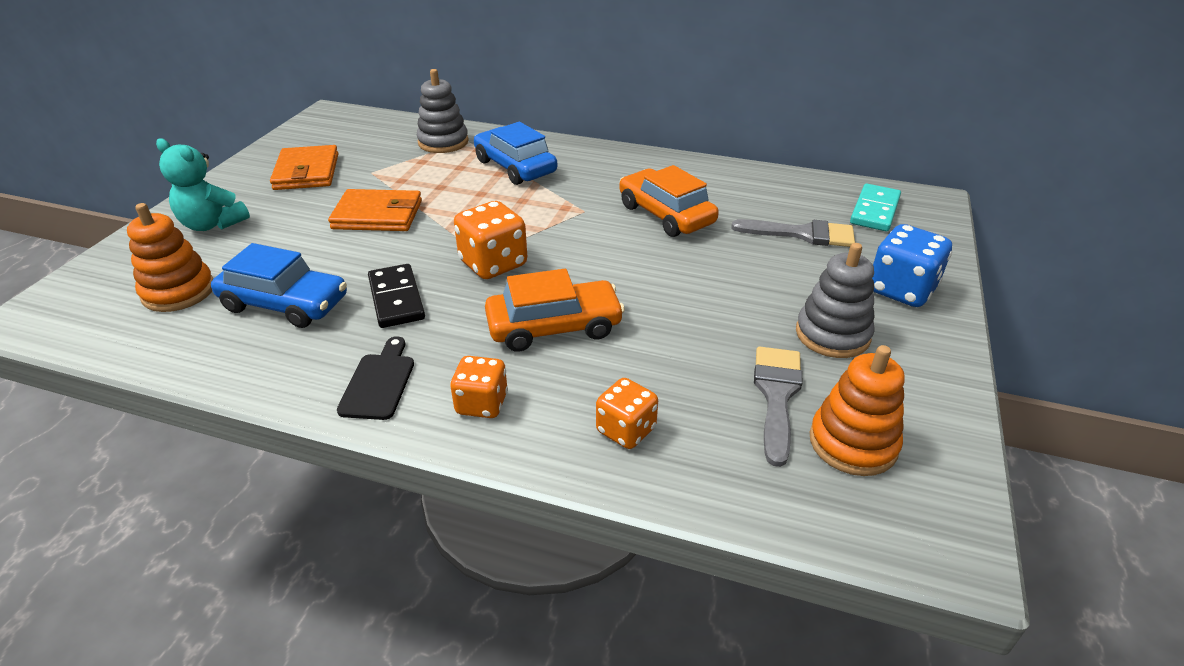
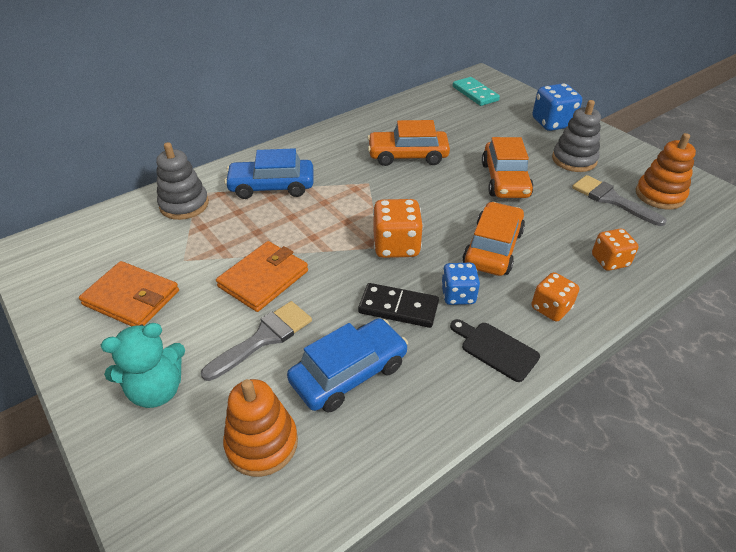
camera: 55 degrees left, 5 degrees up
grey brush [731,219,855,247] -> grey brush moved to [201,301,312,381]
none -> blue dice [441,263,480,305]
none -> orange car [482,137,534,198]

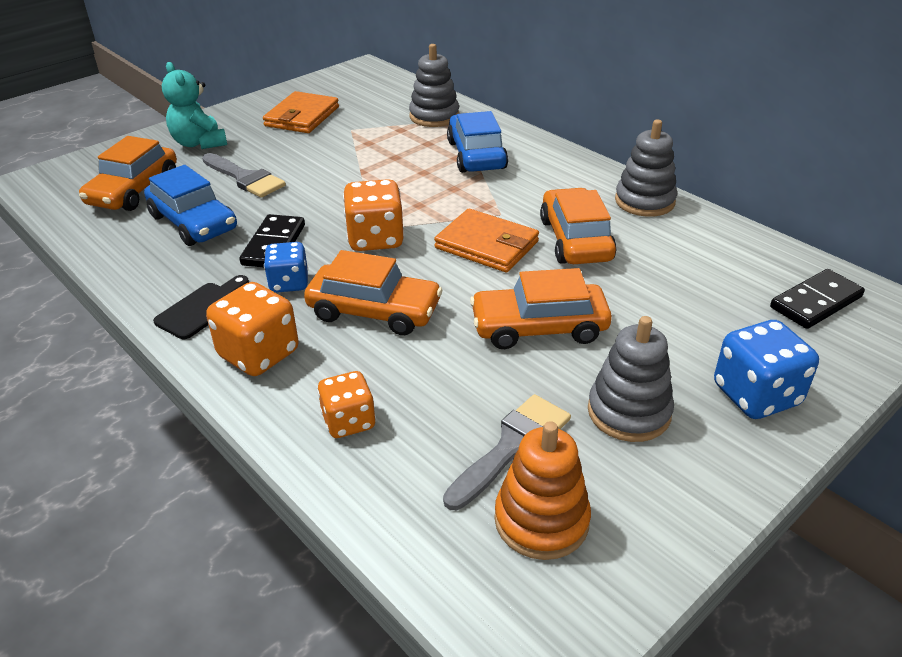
camera: 85 degrees right, 5 degrees down
orange wallet [216,241,308,312] -> orange wallet moved to [434,209,539,273]
orange stacking toy [223,379,298,477] -> orange car [79,136,177,211]
turquoise domino [452,77,500,106] -> black domino [770,269,865,329]
orange dice [531,272,579,322] -> orange dice [206,282,299,376], size x1.51
none -> grey stacking toy [615,119,677,217]

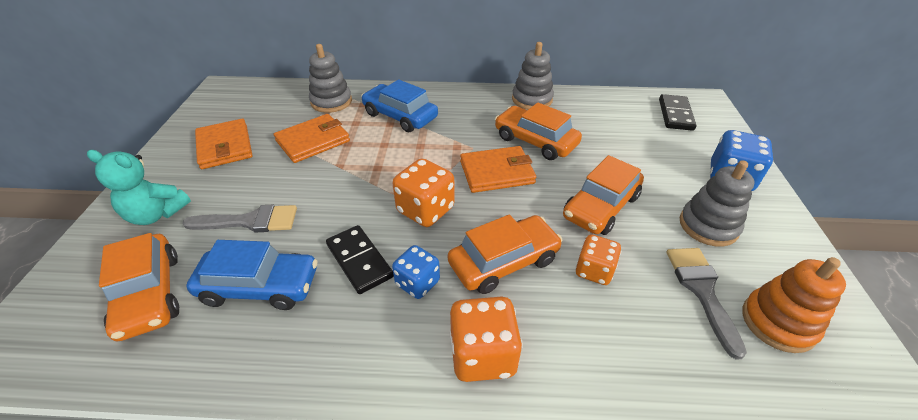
camera: 45 degrees left, 5 degrees up
black cutting board [153,275,249,339] -> none
orange dice [317,371,376,438] -> orange dice moved to [575,234,621,285]
none -> orange wallet [274,114,350,163]

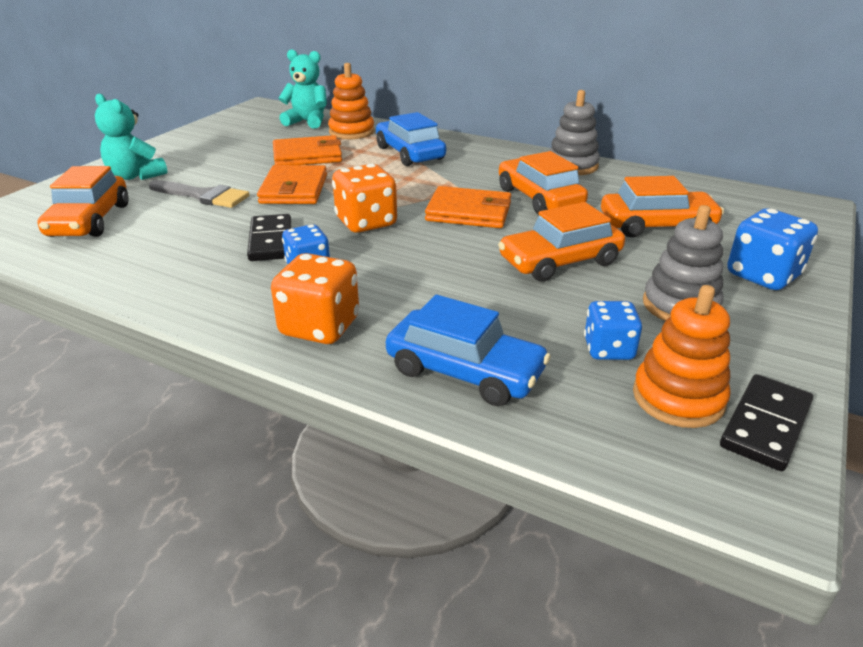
camera: 25 degrees right, 10 degrees down
blue car [186,240,317,310] -> blue car moved to [386,295,551,406]
orange wallet [195,119,253,169] -> orange wallet moved to [257,165,327,204]
grey stacking toy [309,44,352,113] -> orange stacking toy [328,63,375,139]
orange car [448,214,562,294] -> orange car moved to [601,176,724,238]
orange dice [575,234,621,285] -> none
black domino [659,94,696,131] -> black domino moved to [720,374,813,471]
grey brush [666,248,747,360] -> blue dice [584,301,643,360]
none -> turquoise teddy bear [278,49,327,129]

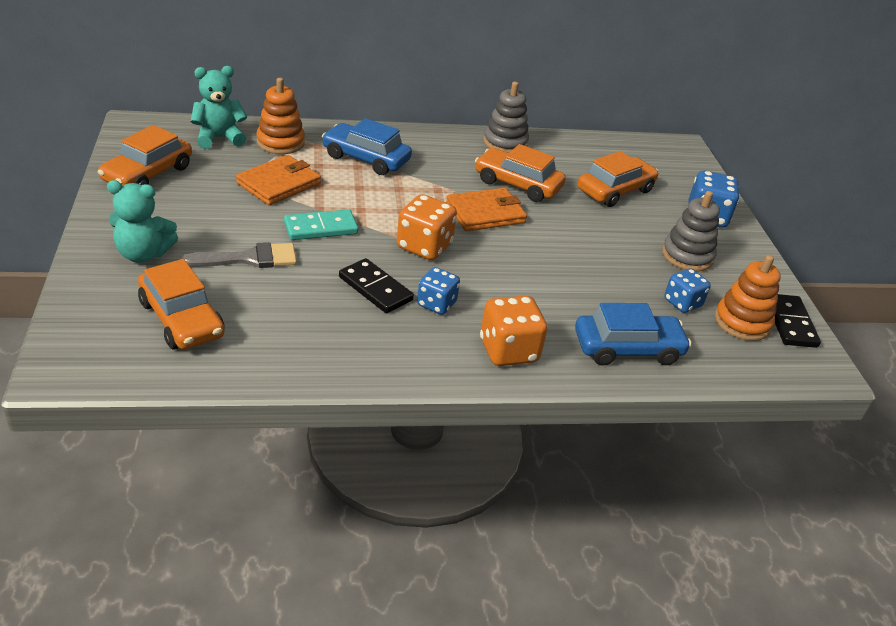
camera: 40 degrees left, 5 degrees up
orange wallet [257,165,327,204] -> turquoise domino [284,209,358,240]
orange car [498,202,625,282] -> orange car moved to [98,125,192,186]

